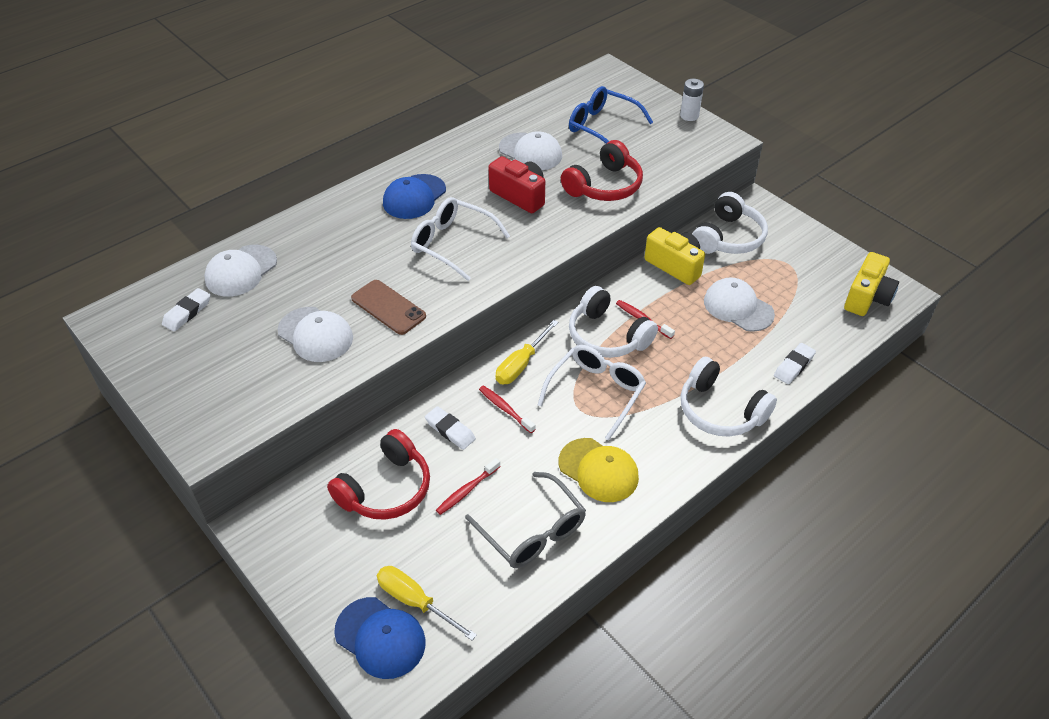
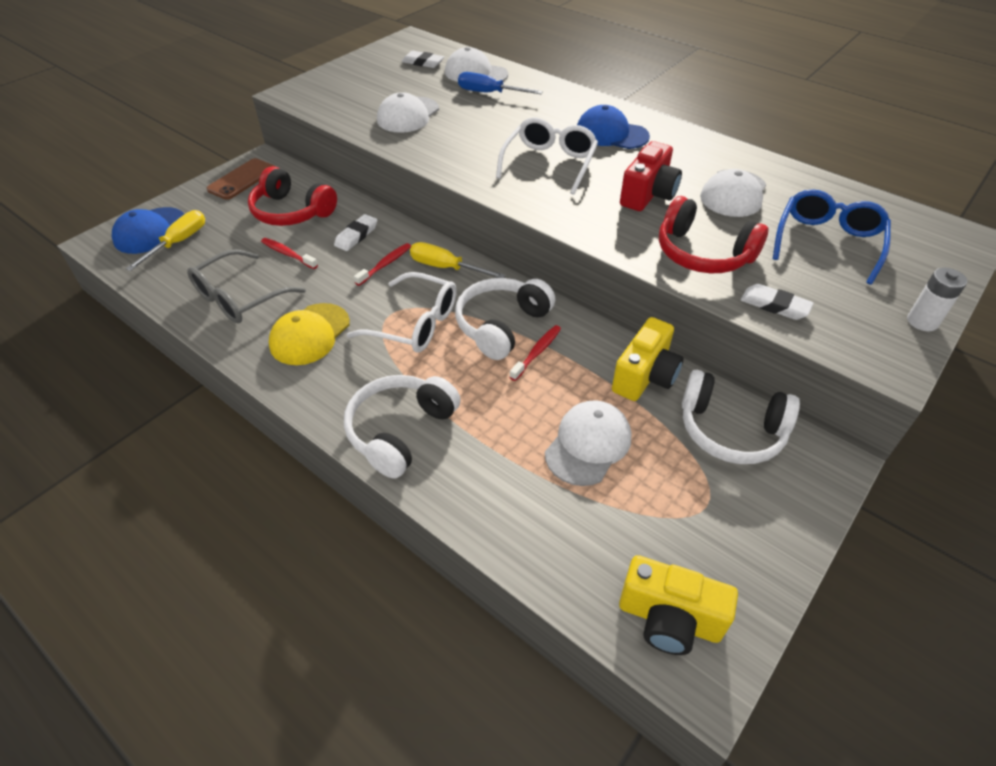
camera: 80 degrees right, 0 degrees up
brown phone [351,280,426,335] -> brown phone moved to [207,158,274,200]
white eraser [774,343,816,384] -> white eraser moved to [741,284,814,320]
none -> blue screwdriver [458,72,543,94]

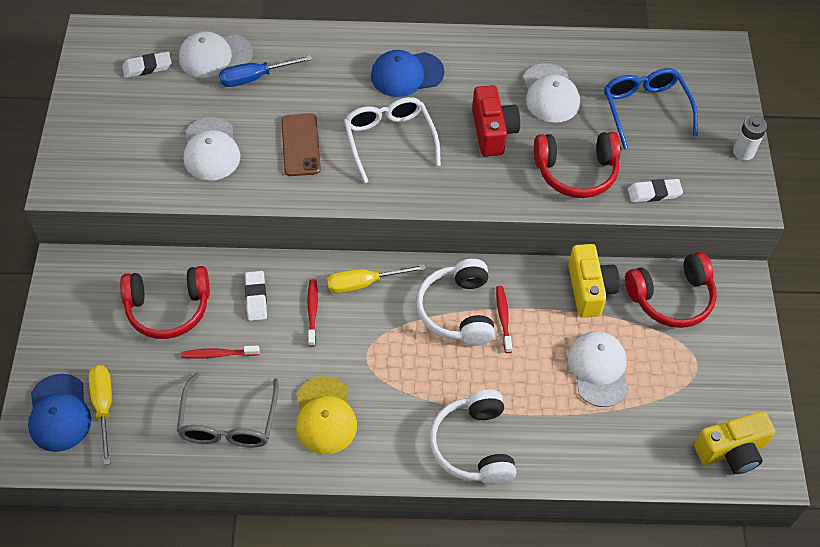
camera: 40 degrees left, 10 degrees up
brown phone [207,158,274,200] -> brown phone moved to [281,113,321,176]
white glasses [347,272,457,352] -> none
white headphones [682,370,800,464] -> red headphones [625,252,717,328]

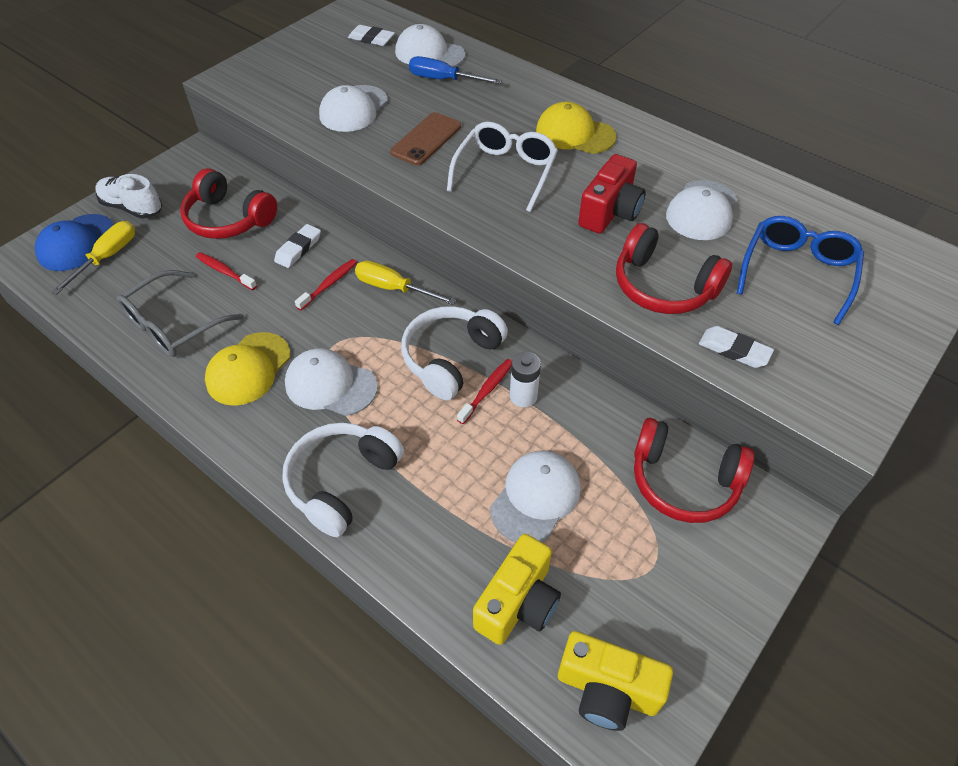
camera: 40 degrees right, 5 degrees down
blue cap [371,50,444,97] -> yellow cap [536,102,616,154]
yellow camera [568,244,620,318] -> yellow camera moved to [473,534,561,645]
white battery [733,115,767,160] -> white battery moved to [510,352,541,407]
none -> white shoe [95,174,162,219]
none -> white cap [285,348,378,416]

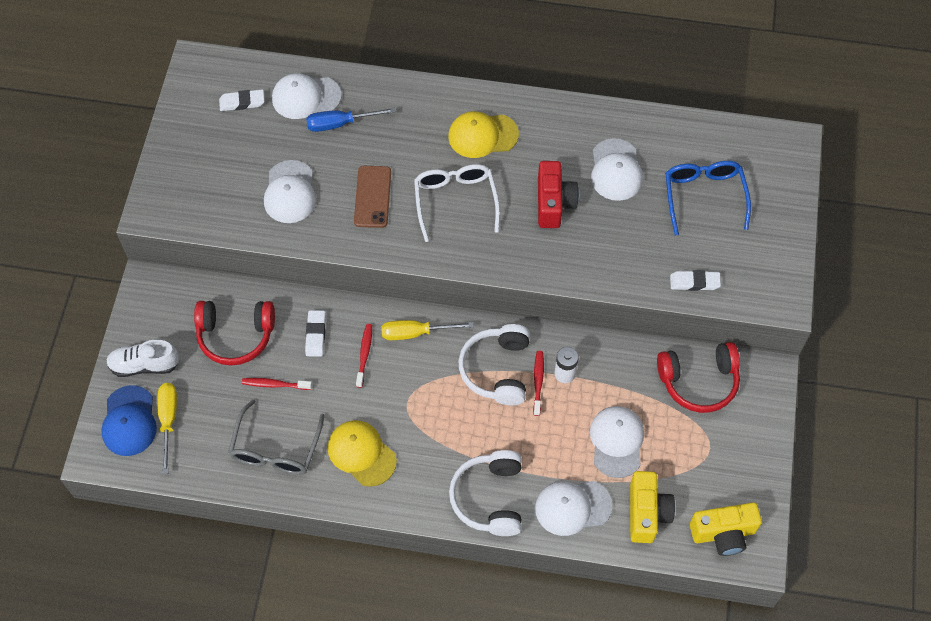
camera: 30 degrees left, 10 degrees up
yellow cap [205,332,290,406] -> yellow cap turned 135 degrees clockwise [328,420,397,487]
white cap [285,348,378,416] -> white cap moved to [535,481,612,536]
red headphones [616,223,732,314] -> none

